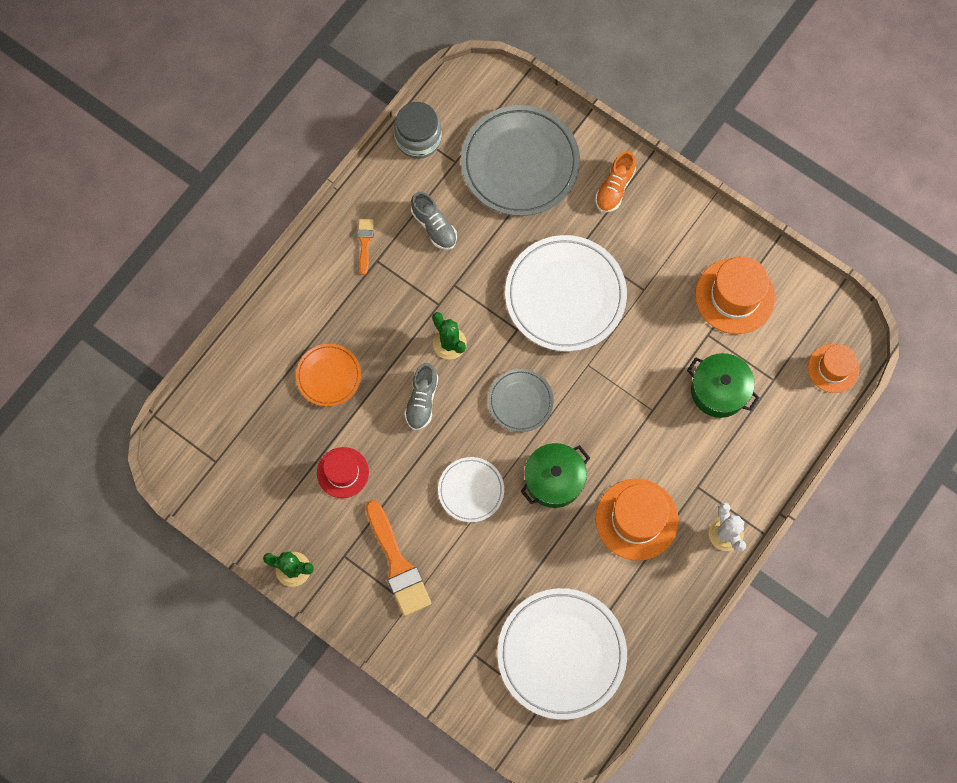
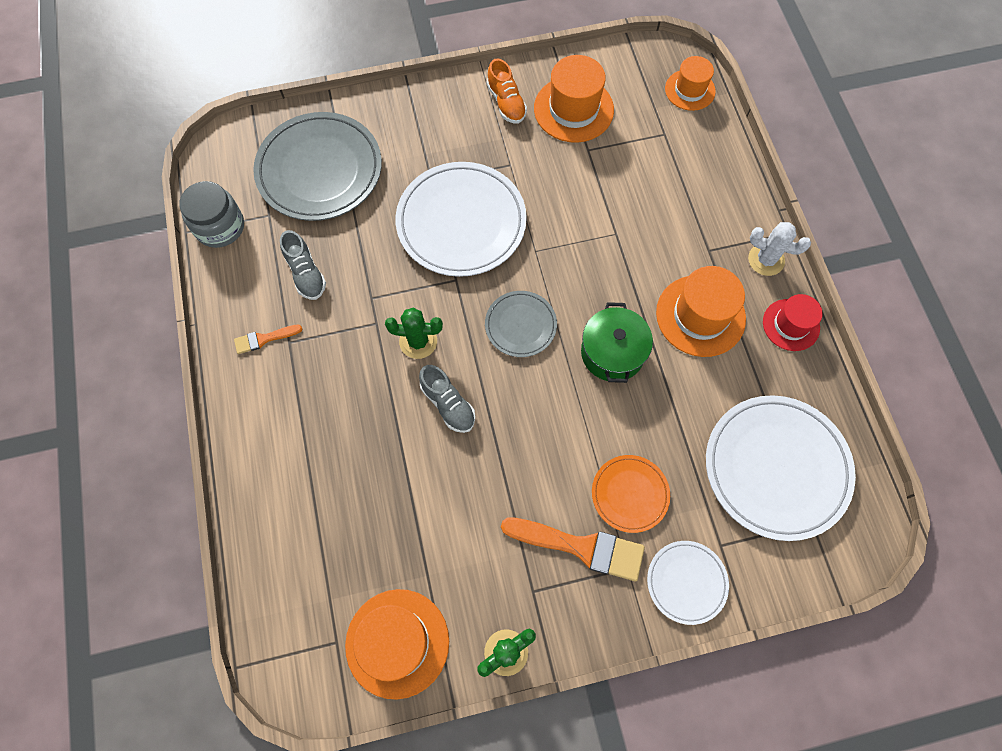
camera: 50 degrees left, 5 degrees down
orange plate [296,344,361,407] -> orange plate moved to [592,455,670,533]
red hat [317,447,369,498] -> red hat moved to [763,294,823,351]
orange brush [358,219,374,275] -> orange brush turned 60 degrees counterclockwise [234,325,302,354]
grey shoe [411,192,457,250] -> grey shoe turned 60 degrees clockwise [280,230,326,300]
white plate [438,457,504,522] -> white plate moved to [647,541,729,625]
orange shoe [595,151,636,212] -> orange shoe moved to [487,58,527,124]
green pot [687,353,760,418] -> none
none -> orange hat [345,589,449,700]

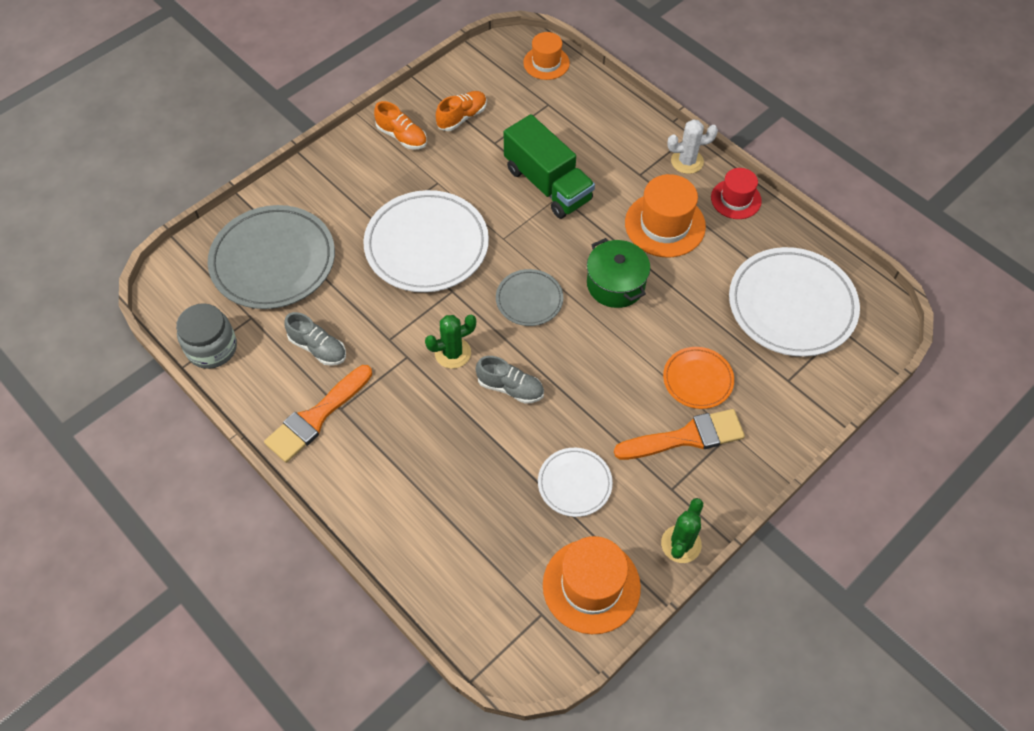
camera: 30 degrees left, 10 degrees down
orange brush [234,325,302,354] -> orange brush [264,365,372,463], size x1.94
orange hat [534,55,614,143] -> orange shoe [436,91,487,131]
white plate [647,541,729,625] -> white plate moved to [538,448,613,517]
none -> green truck [504,114,595,219]

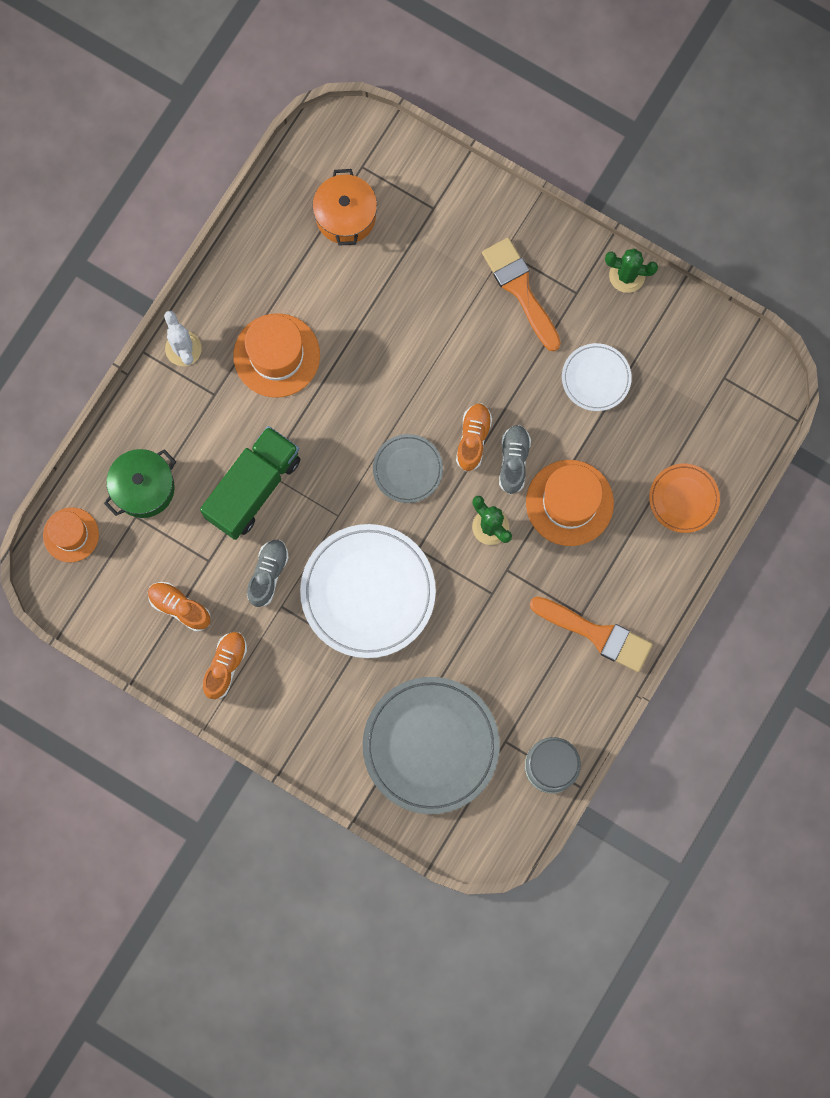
camera: 105 degrees left, 20 degrees up
grey shoe [284,312,346,366] -> grey shoe moved to [247,540,289,607]
orange hat [543,536,641,634] -> orange hat moved to [526,460,614,546]
green pot [587,238,650,308] -> green pot moved to [104,449,176,518]
orange plate [663,347,734,409] -> orange plate moved to [649,464,720,533]
red hat [711,168,762,219] -> none
white plate [729,247,860,357] -> orange pot [313,169,377,246]
none -> orange shoe [456,403,492,472]

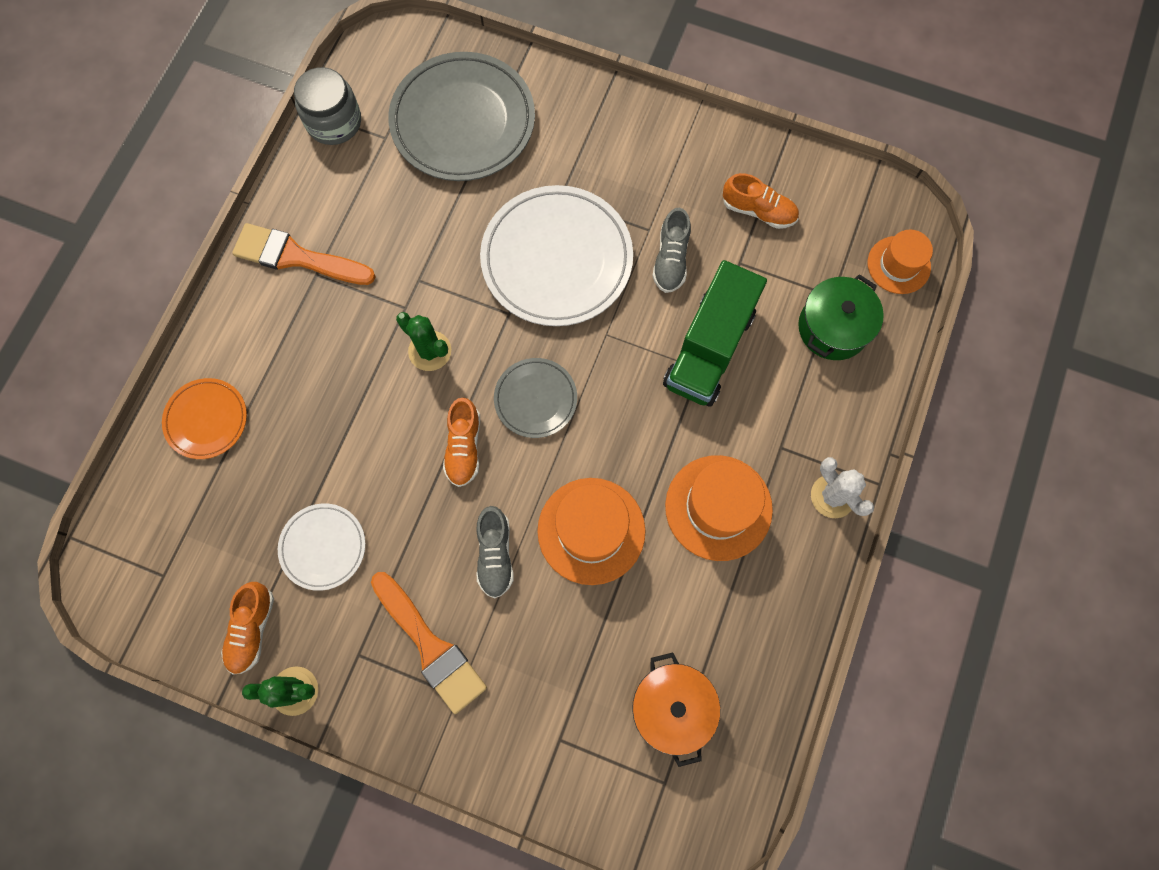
camera: 170 degrees right, 5 degrees down
orange shoe [203,632,247,699] -> orange shoe moved to [221,582,274,674]
grey shoe [499,425,531,495] -> grey shoe moved to [476,506,514,598]
orange hat [526,460,614,546] -> orange hat moved to [537,478,645,585]

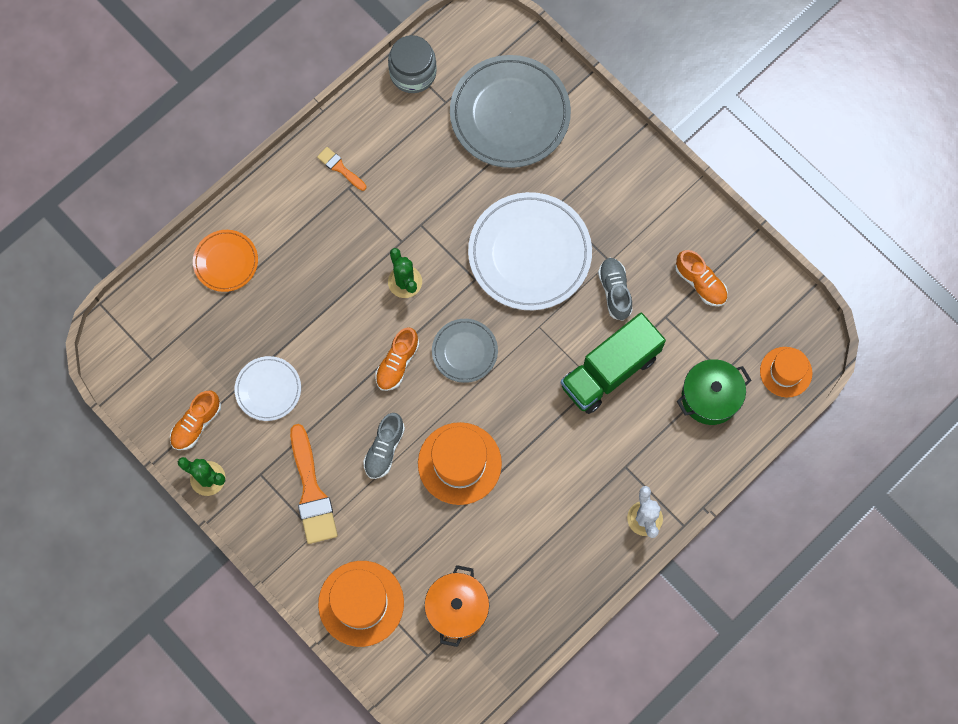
camera: 25 degrees right, 0 degrees up
orange brush [232,223,376,285] -> orange brush [317,147,366,191], size x0.52
grey shoe [652,208,691,293] -> grey shoe turned 135 degrees clockwise [598,258,633,321]
orange hat [665,455,773,561] -> orange hat moved to [318,561,404,647]

